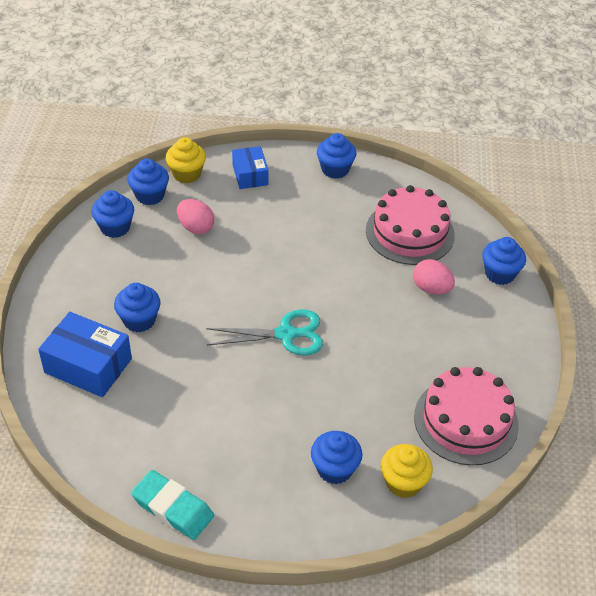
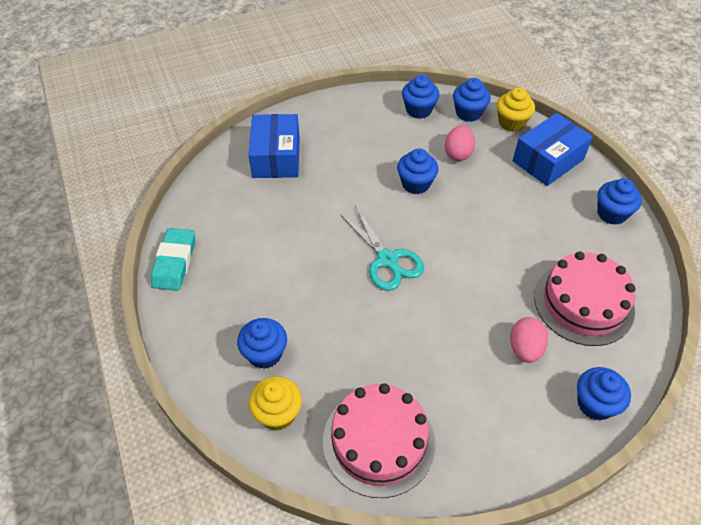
camera: 65 degrees right, 5 degrees up
blue cupcake [114,283,161,332] -> blue cupcake moved to [397,148,438,194]
blue box [232,146,269,189] -> blue box [513,113,593,186], size x1.57

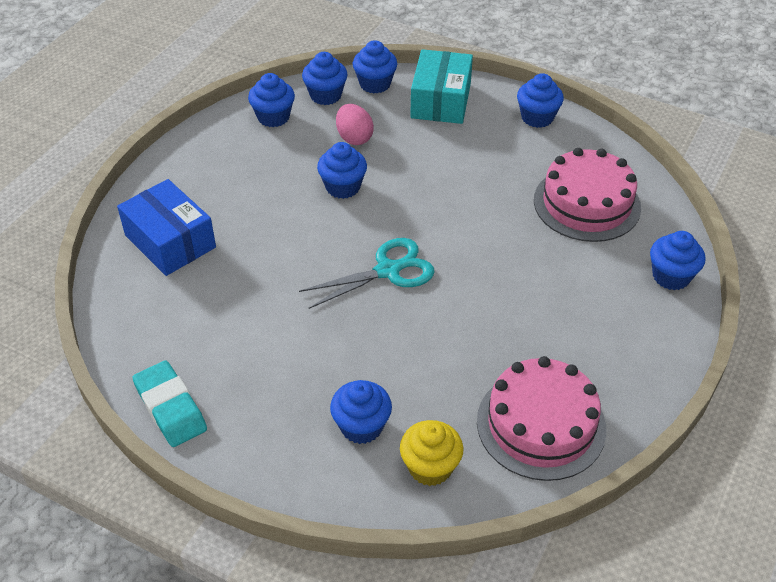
camera: 40 degrees left, 5 degrees down
turquoise scissors [340,206,424,291] -> turquoise scissors turned 45 degrees counterclockwise [299,238,435,309]
yellow cupcake [497,87,535,132] -> blue cupcake [353,40,397,94]
pink egg [510,317,548,363] -> none
blue box [513,113,593,186] -> turquoise box [410,49,473,124]

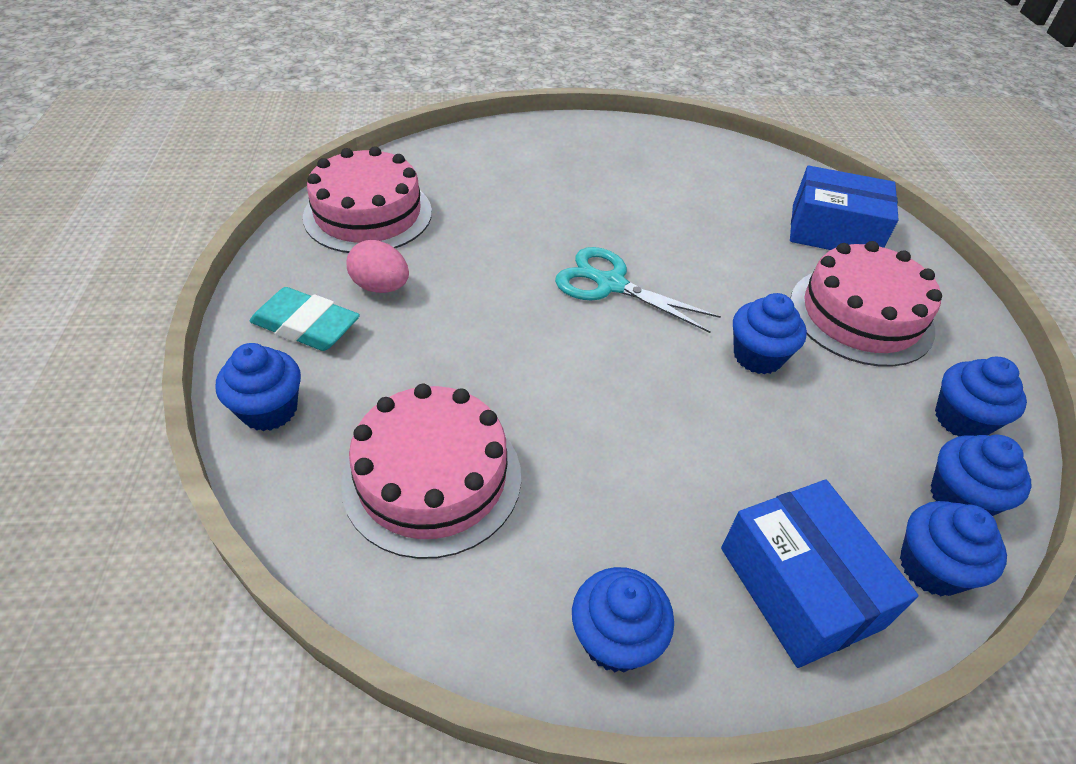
camera: 145 degrees right, 0 degrees up
turquoise eraser [132,361,207,447] -> turquoise eraser moved to [250,287,360,351]
turquoise scissors [299,238,435,309] -> turquoise scissors turned 90 degrees clockwise [555,247,721,333]
blue cupcake [330,380,392,444] -> none
pink egg [336,104,374,145] -> pink egg moved to [347,240,409,293]
yellow cupcake [400,420,463,486] -> none
turquoise box [410,49,473,124] -> blue box [721,480,918,668]
none -> pink cake [790,241,942,367]

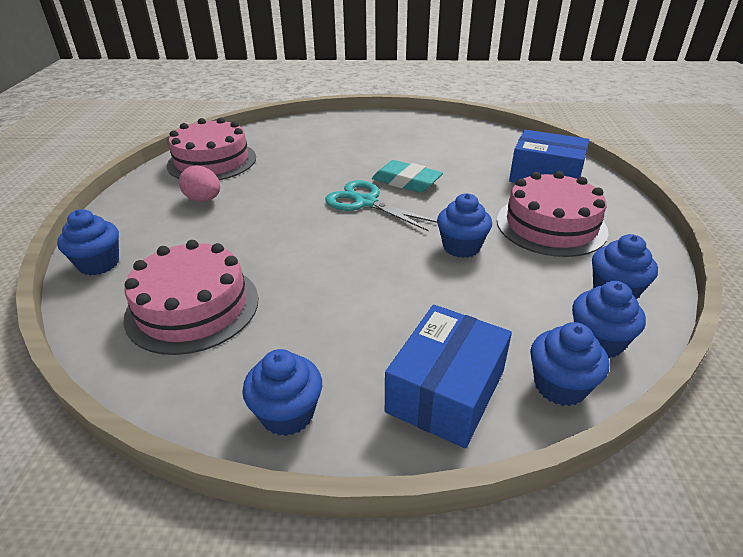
camera: 10 degrees right, 10 degrees down
turquoise eraser [250,287,360,351] -> turquoise eraser moved to [372,160,443,193]
blue box [721,480,918,668] -> blue box turned 45 degrees clockwise [385,305,512,448]

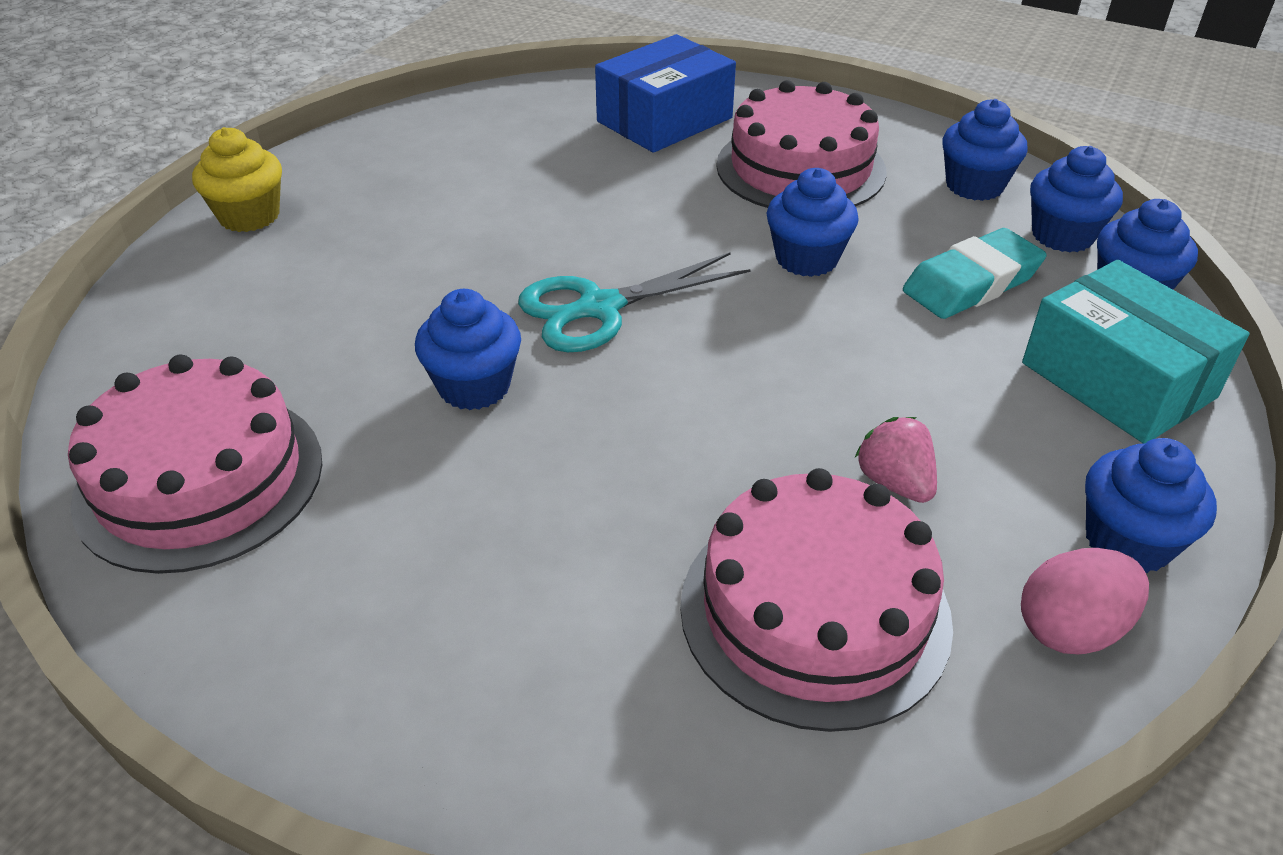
camera: 65 degrees left, 5 degrees up
blue cupcake [57,209,119,276] -> blue cupcake moved to [415,289,521,410]
pink egg [179,166,220,202] -> pink egg moved to [1021,548,1149,654]
turquoise eraser [372,160,443,193] -> turquoise eraser moved to [903,228,1047,319]
blue box [385,305,512,448] -> turquoise box [1022,260,1250,444]
none -> yellow cupcake [192,127,282,232]
none -> pink strawberry [855,417,937,503]

